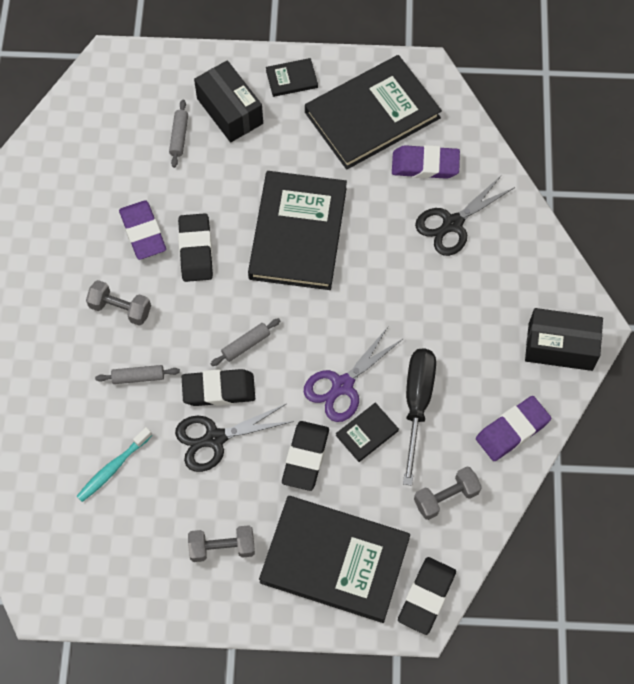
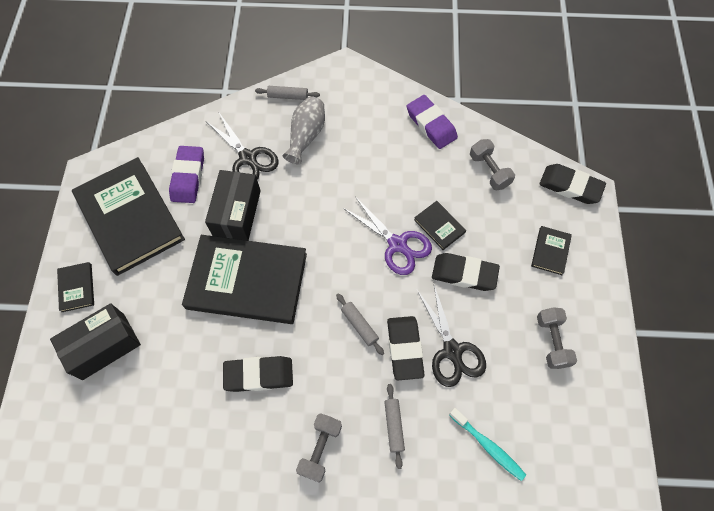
camera: 90 degrees left, 0 degrees up
purple eraser [119,200,166,260] -> none
grey rolling pin [169,100,188,168] -> grey rolling pin moved to [255,86,320,100]
black book [259,496,410,623] -> black book [531,226,572,275], size x0.42
black screwdriver [403,348,436,486] -> none
black box [525,308,603,371] -> black box moved to [205,170,261,241]
none -> grey vase [282,96,325,165]

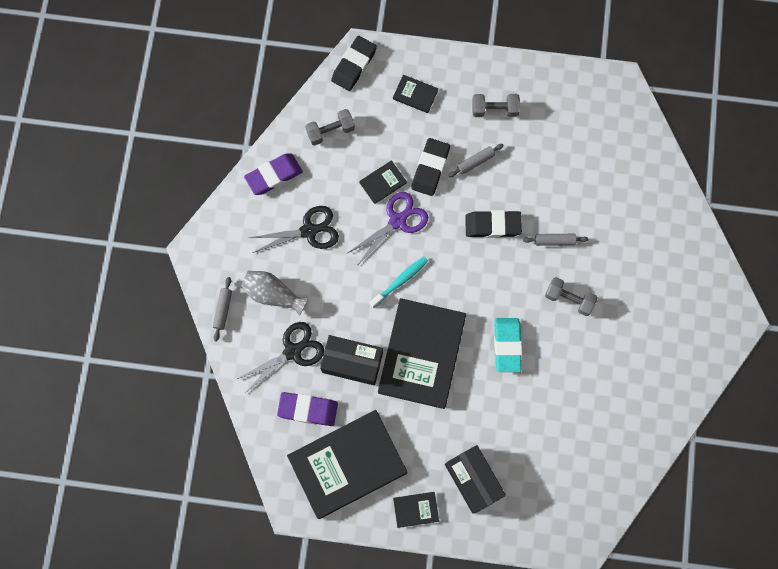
camera: 85 degrees left, 10 degrees up
black eraser [223,356,293,392] -> turquoise eraser [494,318,522,372]
grey rolling pin [336,293,384,355] -> grey rolling pin moved to [448,144,504,177]
black scissors [417,285,486,387] -> black scissors moved to [249,206,339,253]
turquoise toothbrush [449,408,526,481] -> turquoise toothbrush moved to [369,256,428,308]

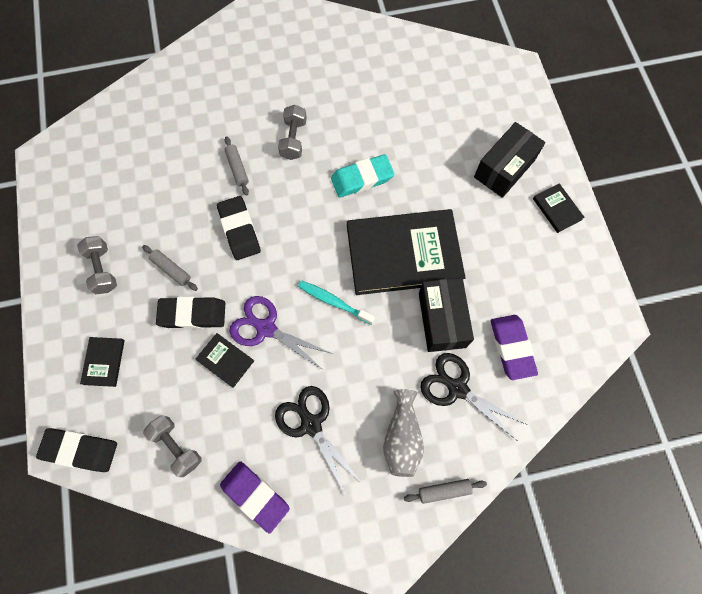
camera: 110 degrees left, 5 degrees down
black book [287,410,407,519] -> none

